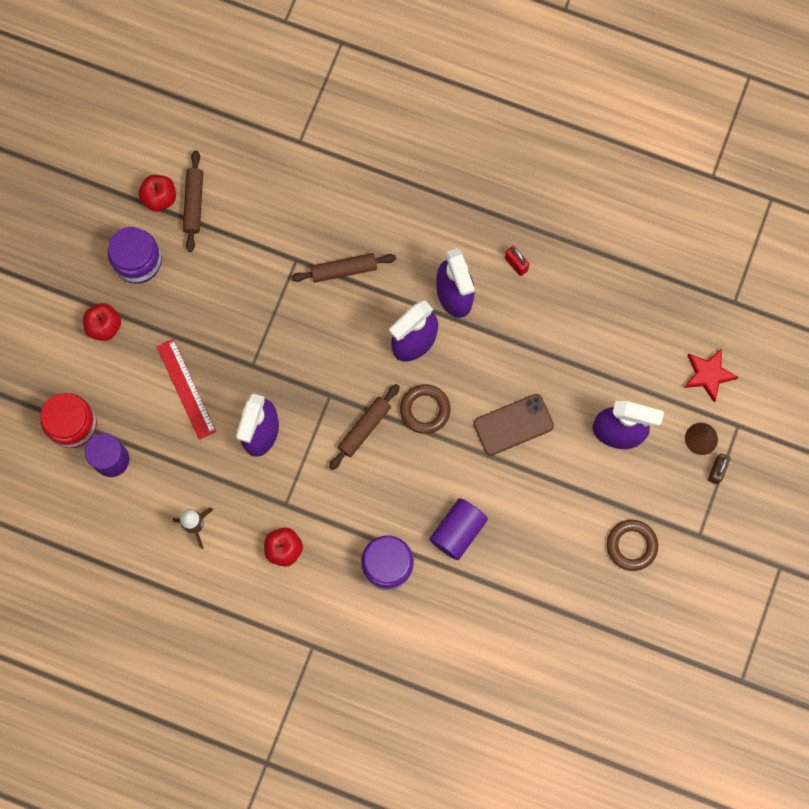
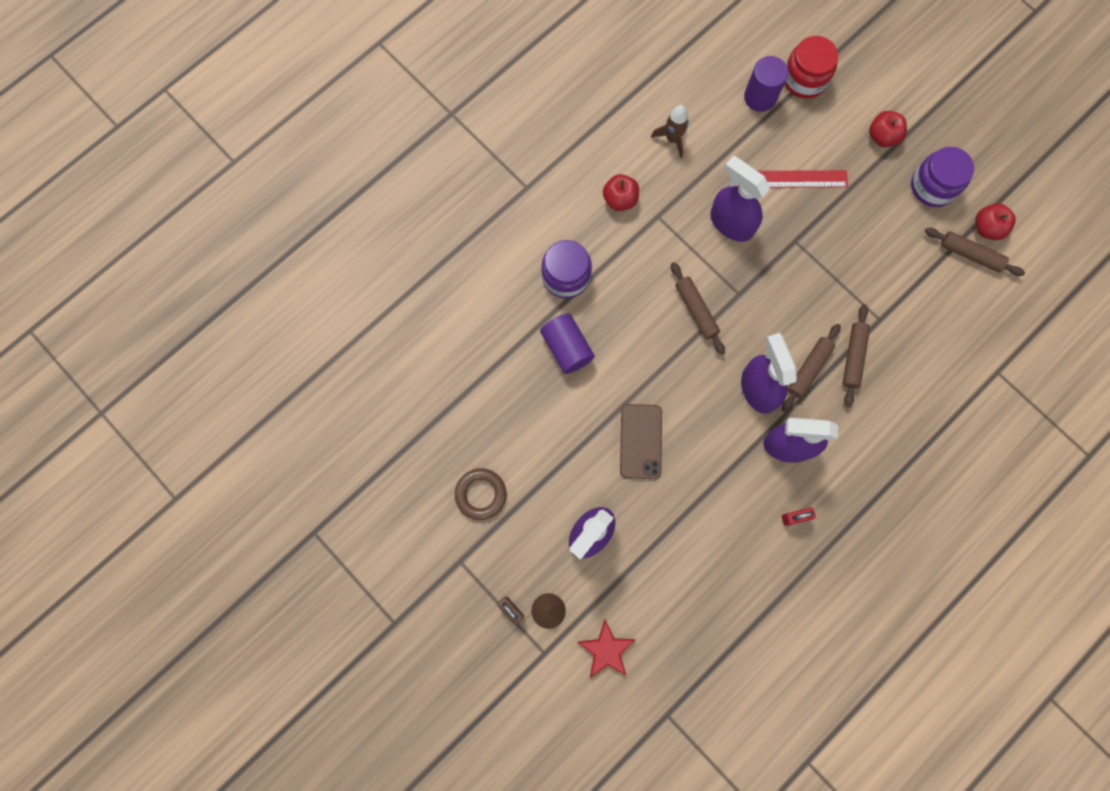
camera: 115 degrees right, 0 degrees up
brown ring [400,384,451,434] -> none
none -> brown rolling pin [782,324,841,412]

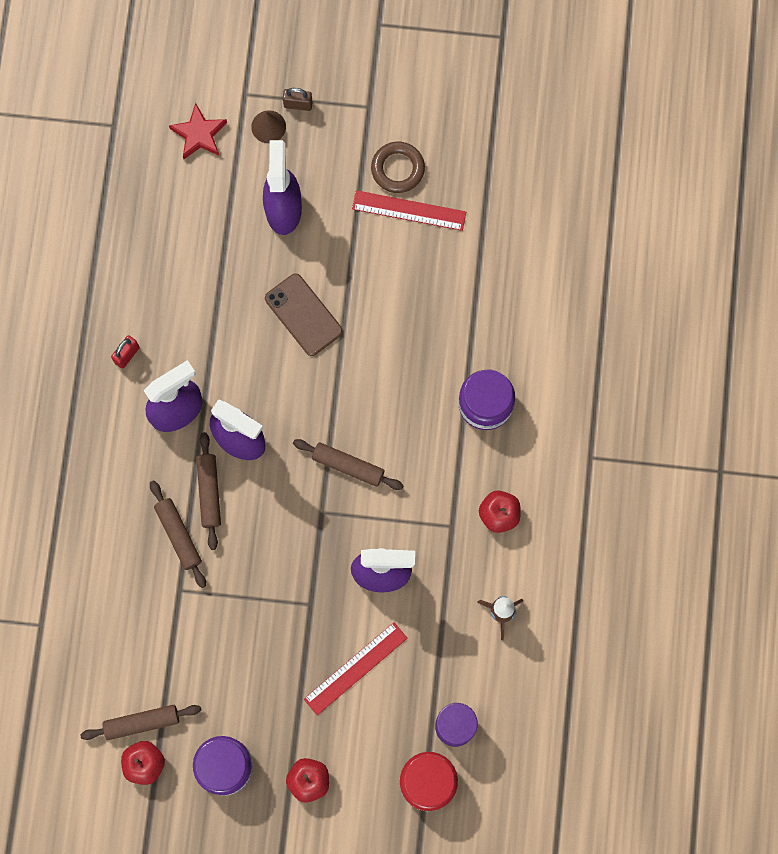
camera: 140 degrees right, 0 degrees up
purple cylinder [540,313,595,374] -> none
none -> red ruler [352,190,466,231]

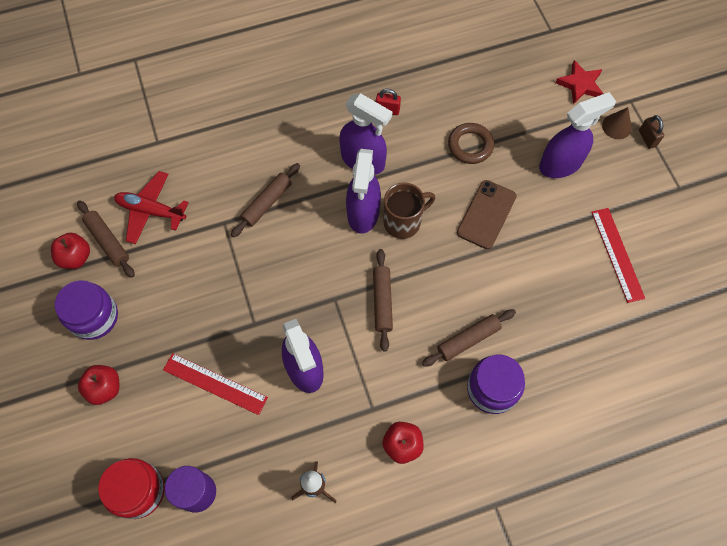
camera: 65 degrees right, 10 degrees down
brown rolling pin [196,432,221,550] -> brown rolling pin moved to [422,309,516,367]
brown ring [371,141,425,193] -> brown ring moved to [448,123,494,164]
none -> red plane [114,171,189,244]
none -> brown mug [383,182,435,239]

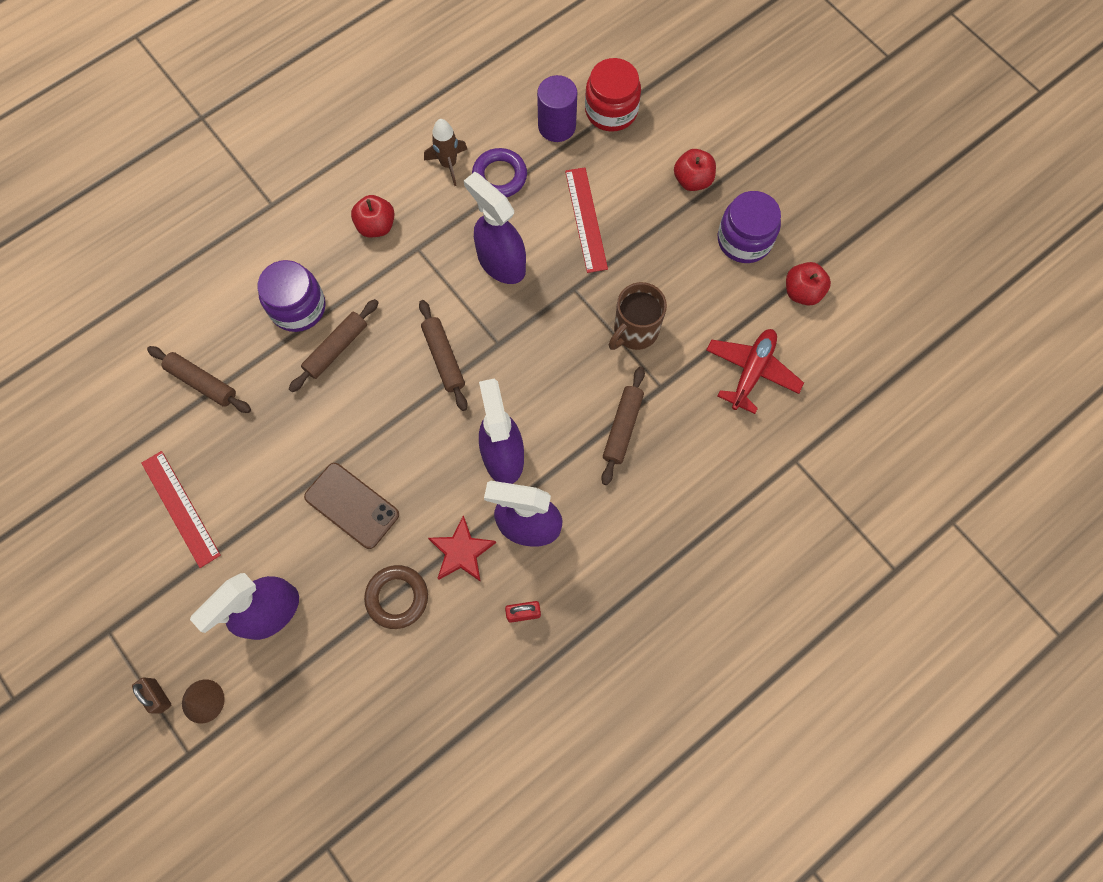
camera: 160 degrees right, 5 degrees up
brown rolling pin [77,200,135,278] -> brown rolling pin moved to [147,346,251,413]
red plane [114,171,189,244] -> red plane turned 60 degrees counterclockwise [706,329,804,414]
red ruler [163,353,268,415] -> red ruler turned 75 degrees clockwise [565,167,608,273]
brown mug [383,182,435,239] -> brown mug moved to [609,282,667,350]
brown phone [457,180,517,249] -> brown phone turned 60 degrees counterclockwise [304,463,399,549]
red star [555,60,604,104] -> red star moved to [428,515,496,582]
none -> purple ring [472,148,527,197]

